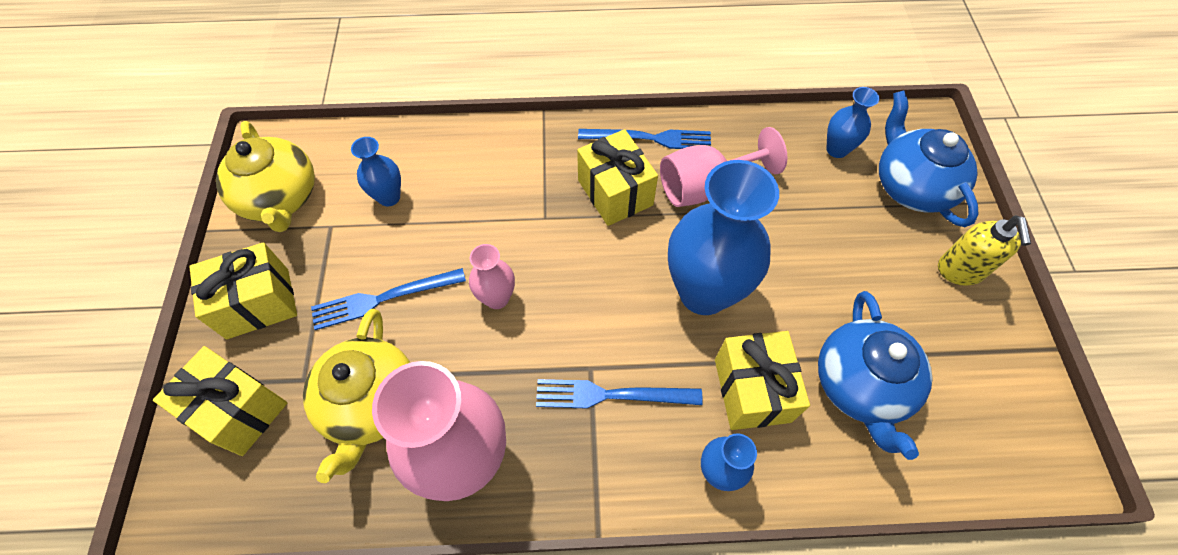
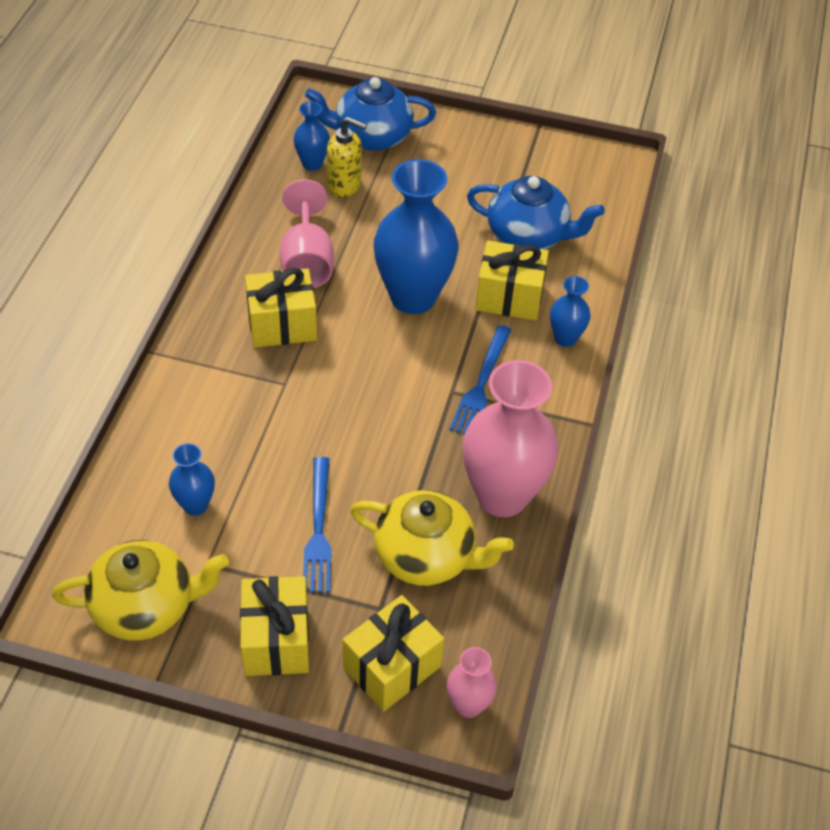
camera: 75 degrees left, 10 degrees down
pink vase [469,244,515,309] -> pink vase moved to [447,647,497,718]
blue fork [578,129,711,149] -> none
yellow soap dispenser [938,215,1031,286] -> yellow soap dispenser moved to [327,117,367,197]

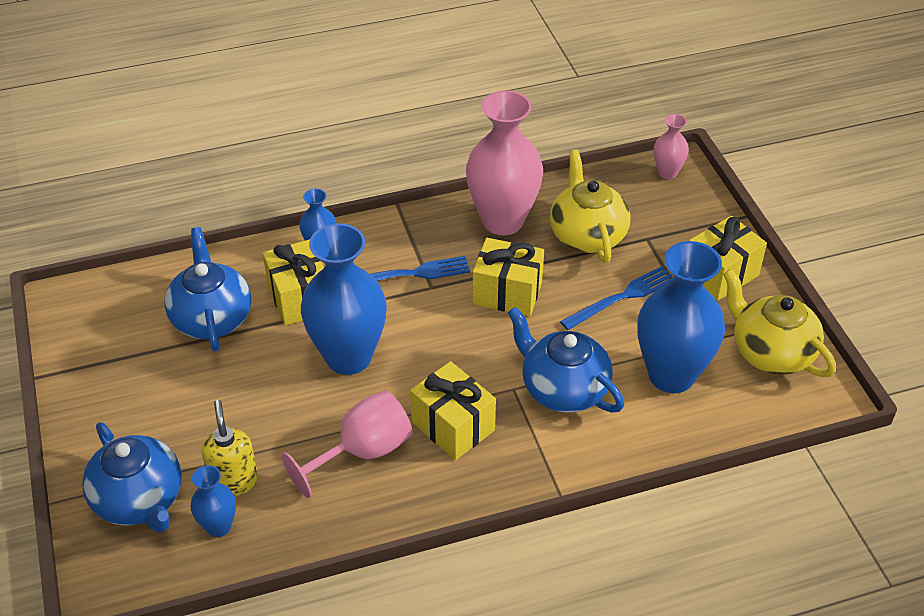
camera: 120 degrees left, 5 degrees down
blue vase [169,443,215,516] -> blue vase [638,241,725,393], size x2.09
yellow gift [343,595,444,711] -> yellow gift moved to [472,238,544,316]
none -> blue teapot [508,307,624,413]

